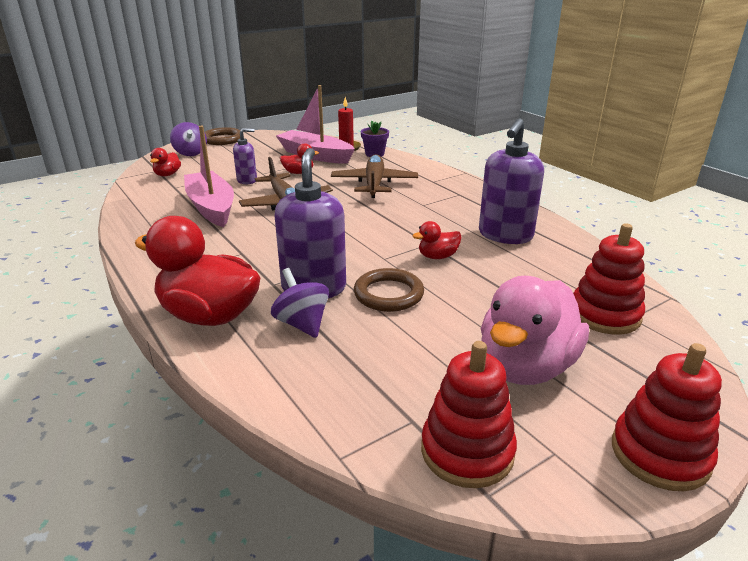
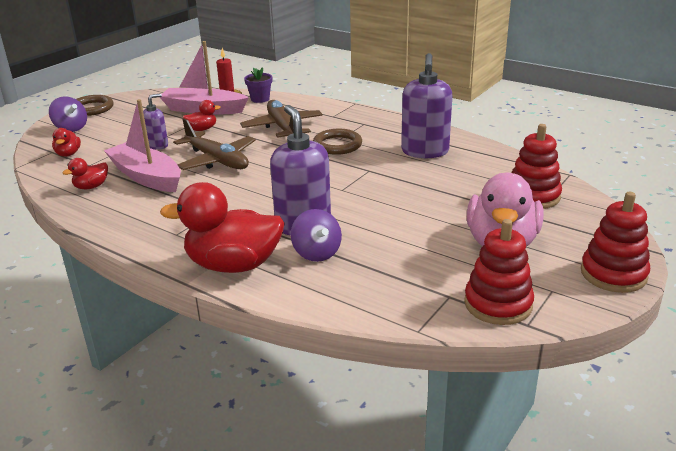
camera: 20 degrees left, 0 degrees up
purple spinning top [271,268,329,338] -> purple spinning top turned 150 degrees counterclockwise [291,209,342,262]
brown ring [354,268,424,312] -> brown ring moved to [313,129,362,155]
red duck [412,221,462,259] -> red duck moved to [62,158,108,189]

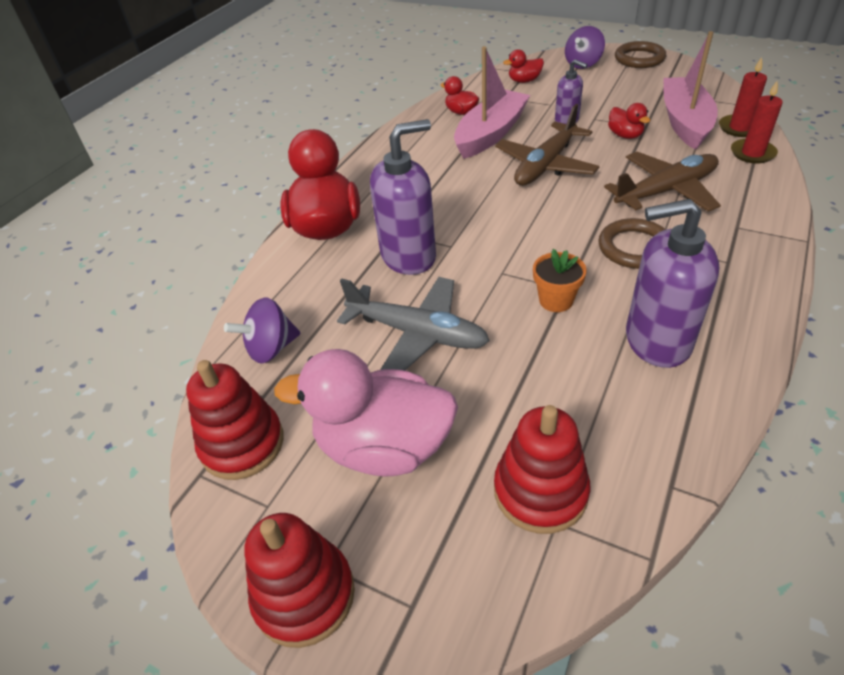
camera: 85 degrees right, 15 degrees up
purple flower pot [244,67,272,103] -> red candle [731,80,783,164]
purple spinning top [291,209,342,262] -> purple spinning top moved to [224,297,300,364]
none -> grey plane [337,277,490,371]
none -> orange flower pot [533,249,587,312]

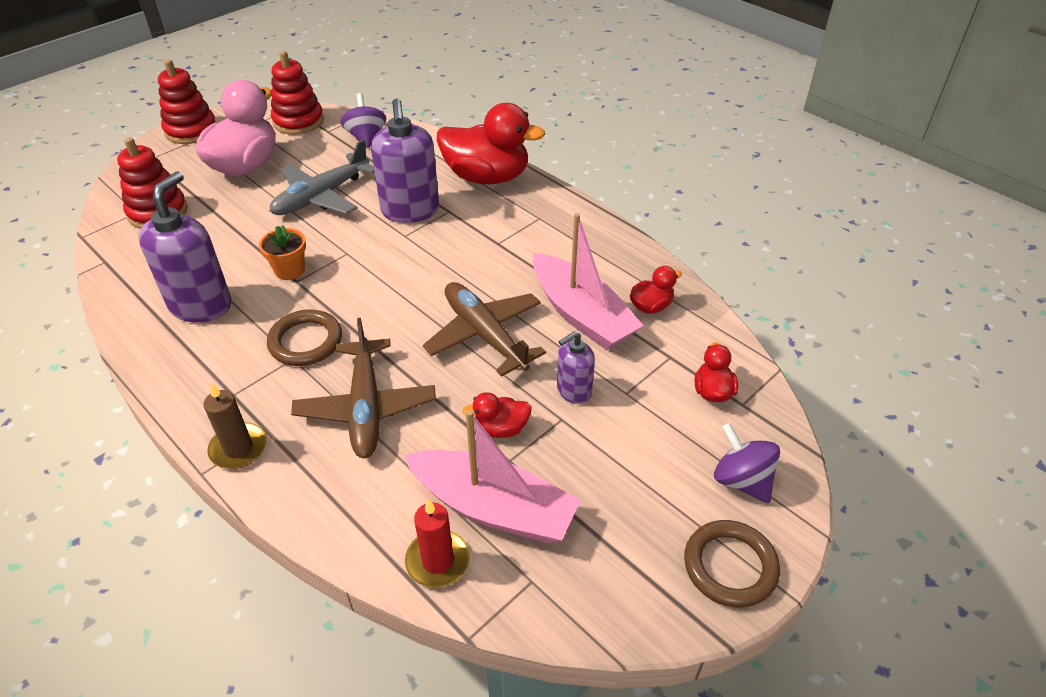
camera: 105 degrees right, 0 degrees up
red candle [731,80,783,164] -> none
none -> brown candle [204,383,267,469]

